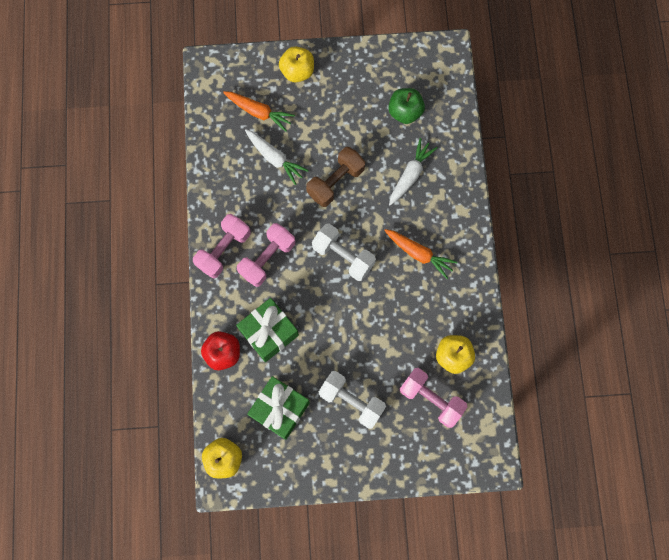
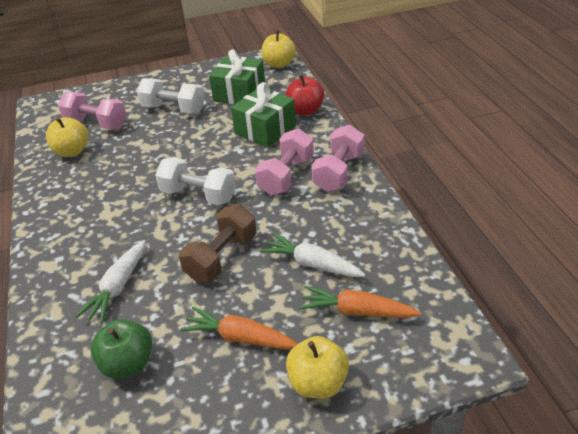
camera: 170 degrees right, 35 degrees down
orange carrot [384,229,458,279] -> orange carrot moved to [180,307,298,350]

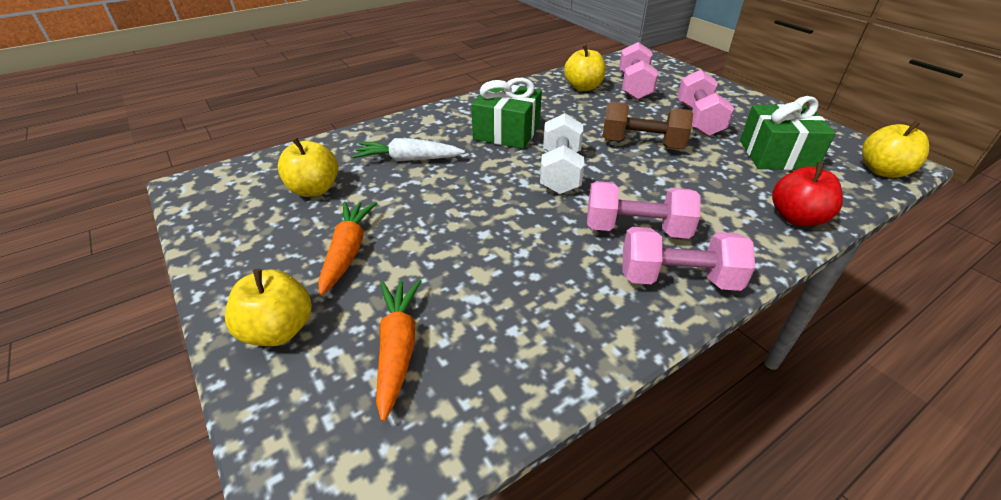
camera: 70 degrees right, 0 degrees up
green apple [91,319,152,379] -> yellow apple [278,137,338,197]
white dumbbell [137,78,204,113] -> pink dumbbell [678,70,734,136]
brown dumbbell [179,205,256,282] -> brown dumbbell moved to [603,102,693,149]
green gift [231,82,296,147] -> green gift moved to [471,78,542,149]
white carrot [260,233,365,277] -> none

